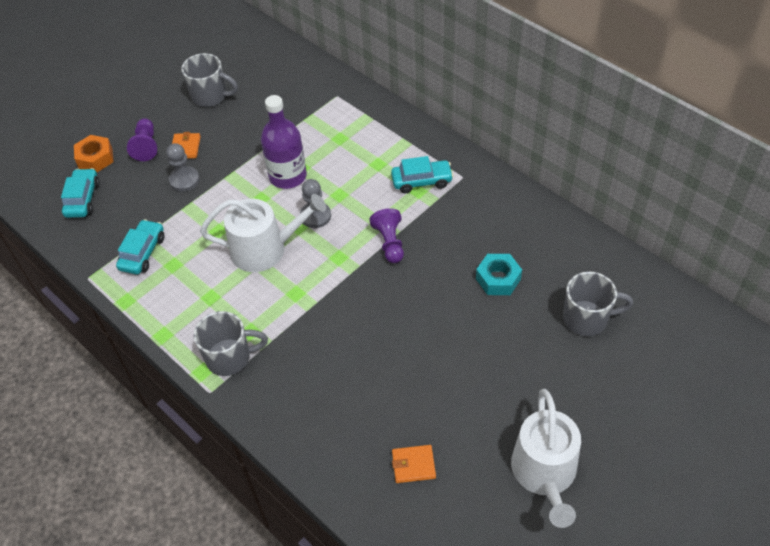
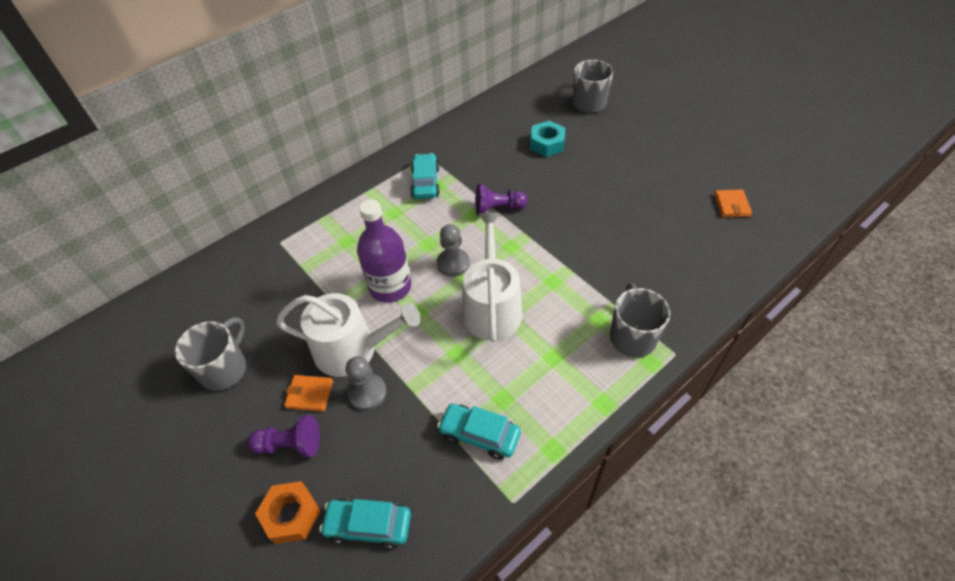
camera: 85 degrees left, 0 degrees up
white watering can [511,389,581,528] -> white watering can moved to [276,293,420,377]

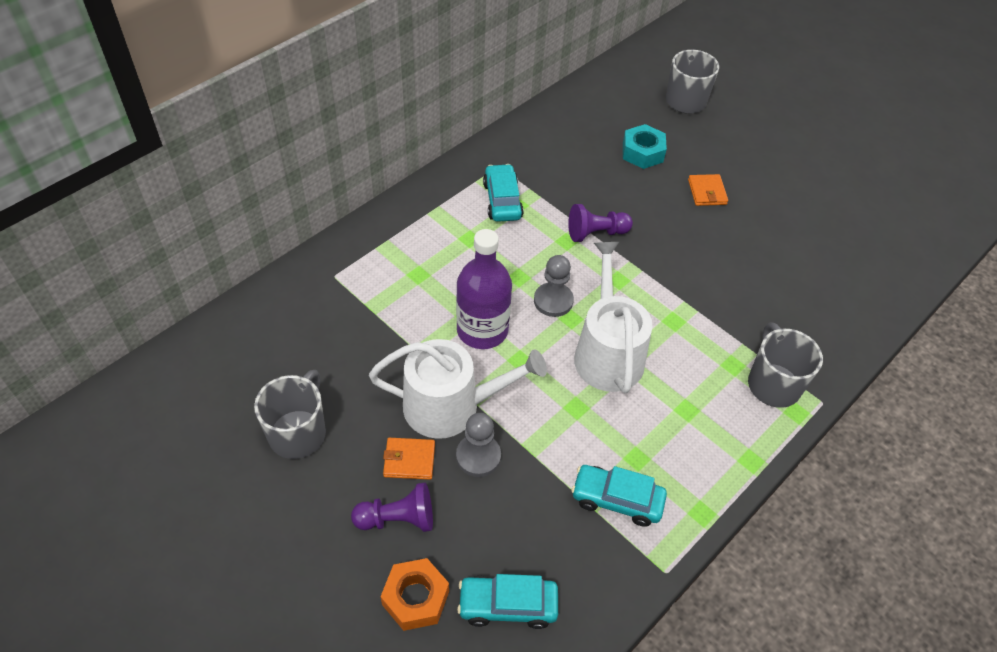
camera: 10 degrees left, 0 degrees up
orange wallet [714,190,752,217] -> orange wallet moved to [688,174,728,206]

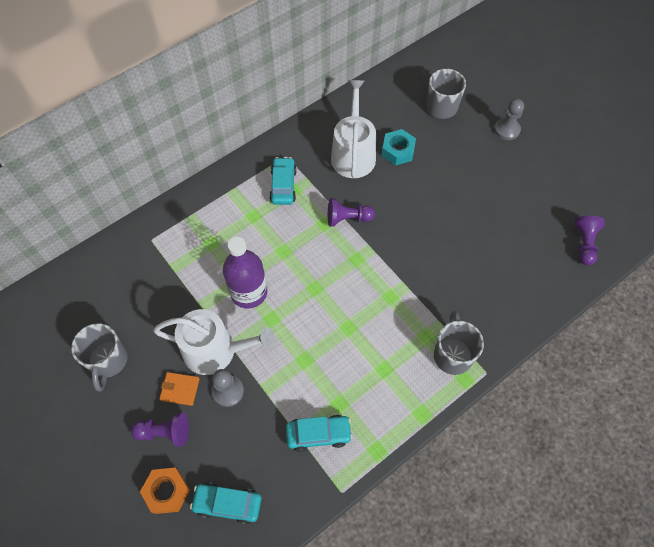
camera: 10 degrees right, 10 degrees up
grey mug [254,370,326,459] -> grey mug turned 150 degrees clockwise [71,323,128,392]
grey pawn [534,255,574,317] -> grey pawn moved to [494,99,524,140]
turquoise car [571,465,667,527] -> turquoise car turned 150 degrees clockwise [286,415,353,452]
white watering can [574,242,653,393] -> white watering can moved to [331,80,376,178]
orange wallet [688,174,728,206] -> none
none -> purple pawn [574,216,605,265]

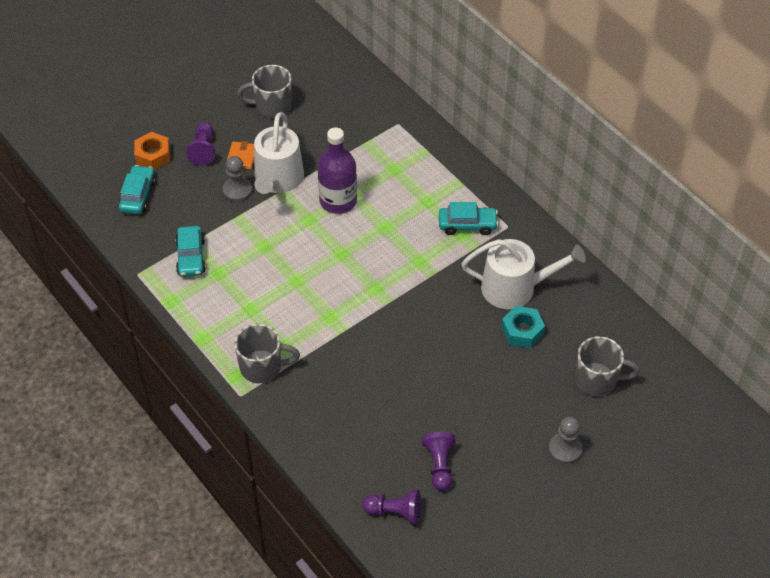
camera: 90 degrees right, 10 degrees down
purple pawn [328,198,375,227] -> purple pawn moved to [422,432,455,491]

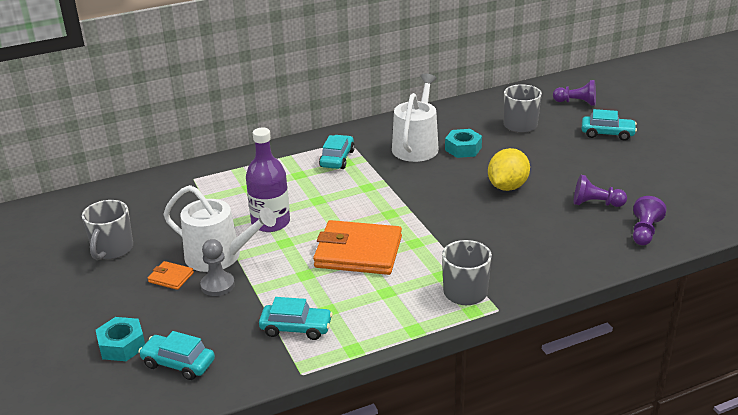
camera: 75 degrees left, 20 degrees down
orange nut [134,132,170,170] -> turquoise nut [96,317,145,361]
purple pawn [186,122,215,166] -> purple pawn moved to [553,80,596,106]
grey pawn [548,416,582,464] -> none
none -> orange wallet [313,220,402,275]
none -> yellow lemon [488,148,530,191]
none -> turquoise car [582,109,637,141]

